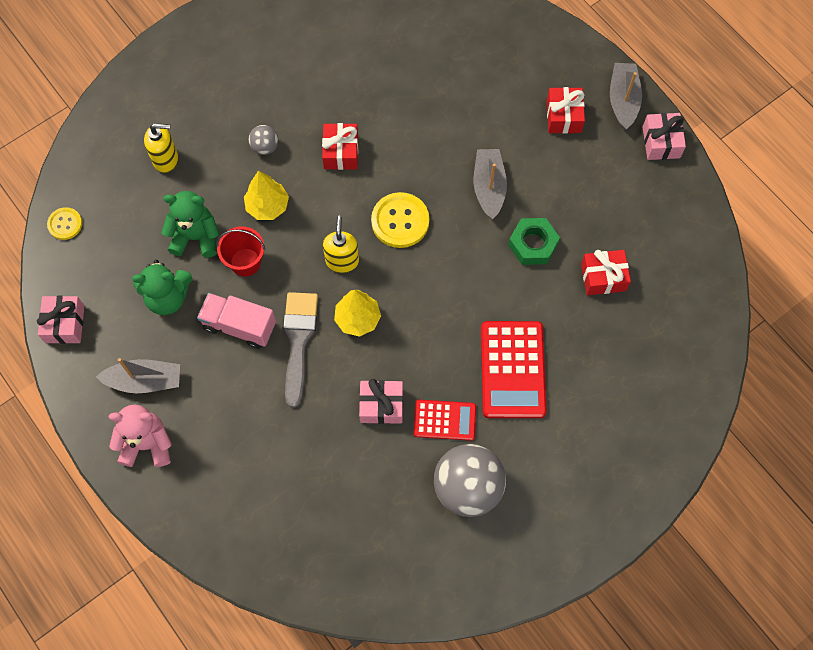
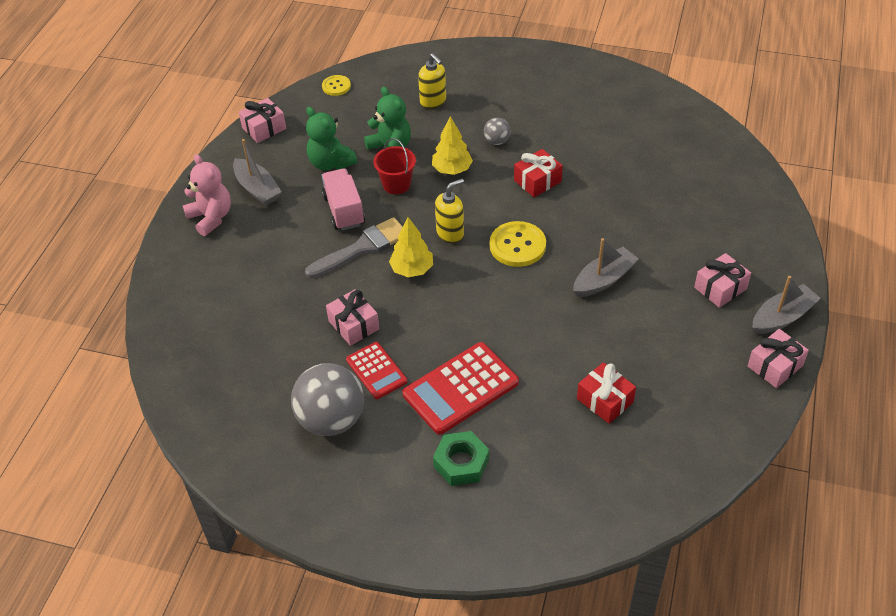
camera: 55 degrees right, 20 degrees down
green nut [508,218,560,265] -> green nut moved to [433,431,489,486]
red gift [547,87,585,134] -> pink gift [694,253,751,308]

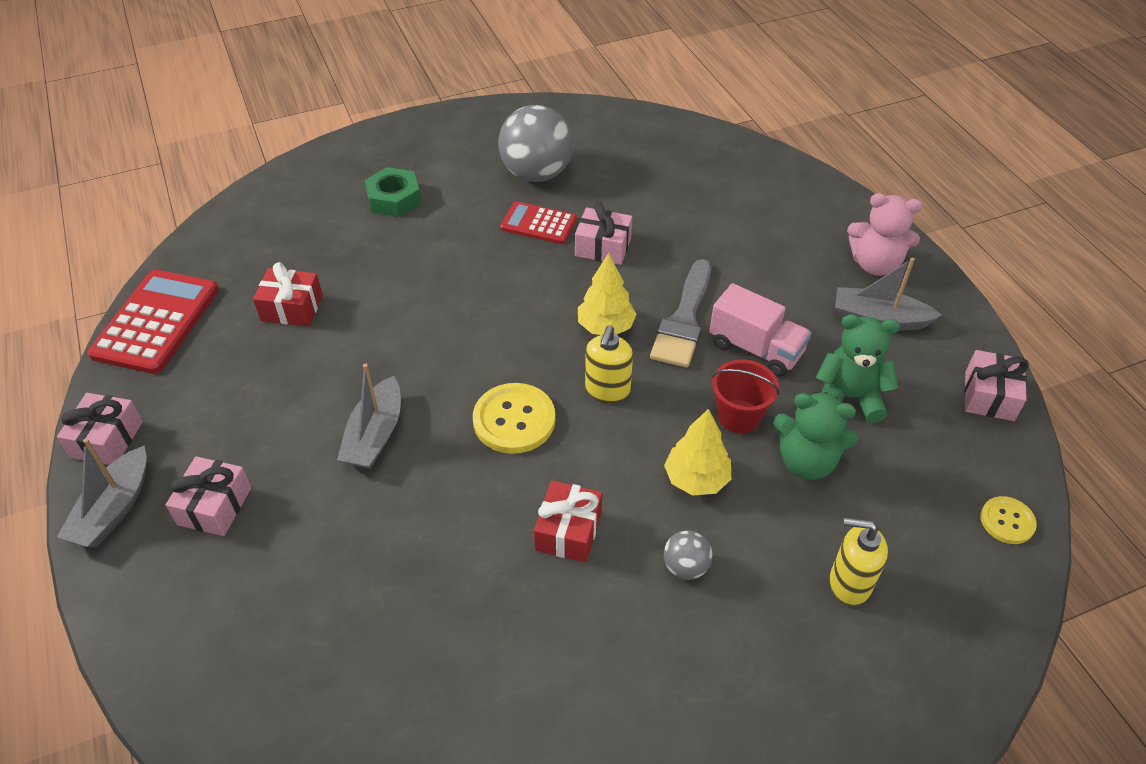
camera: 140 degrees right, 0 degrees up
red calculator [402,342,519,435] -> red calculator moved to [87,269,219,374]

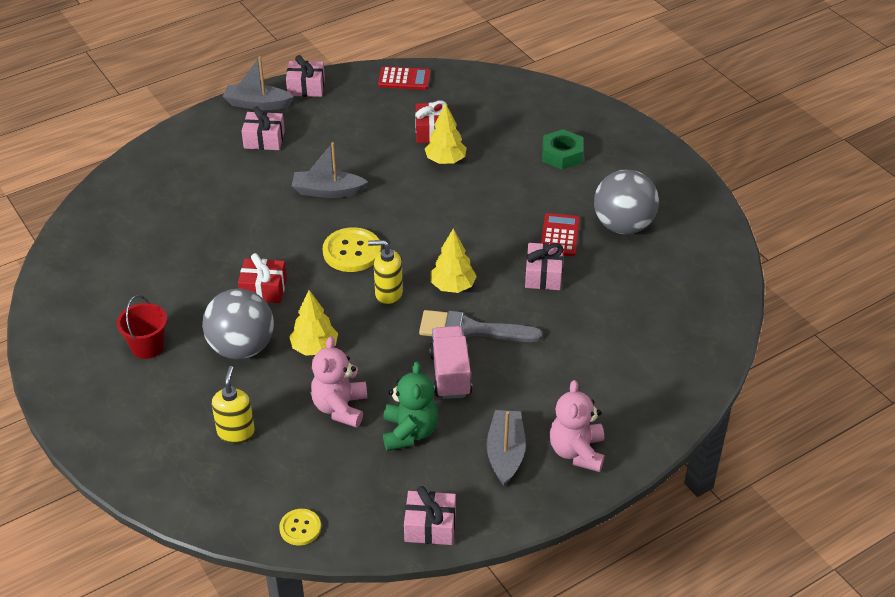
camera: 80 degrees right, 5 degrees down
red calculator [87,269,219,374] -> red calculator [378,66,431,90], size x0.60
grey ball [664,530,712,580] -> grey ball [202,289,274,359], size x2.14
pink truck [709,283,812,377] -> pink truck turned 150 degrees clockwise [429,326,472,399]
red bucket [712,359,780,433] -> red bucket moved to [117,295,167,359]
green teddy bear [773,392,858,480] -> pink teddy bear [311,336,367,428]
none -> yellow tree [425,104,467,164]

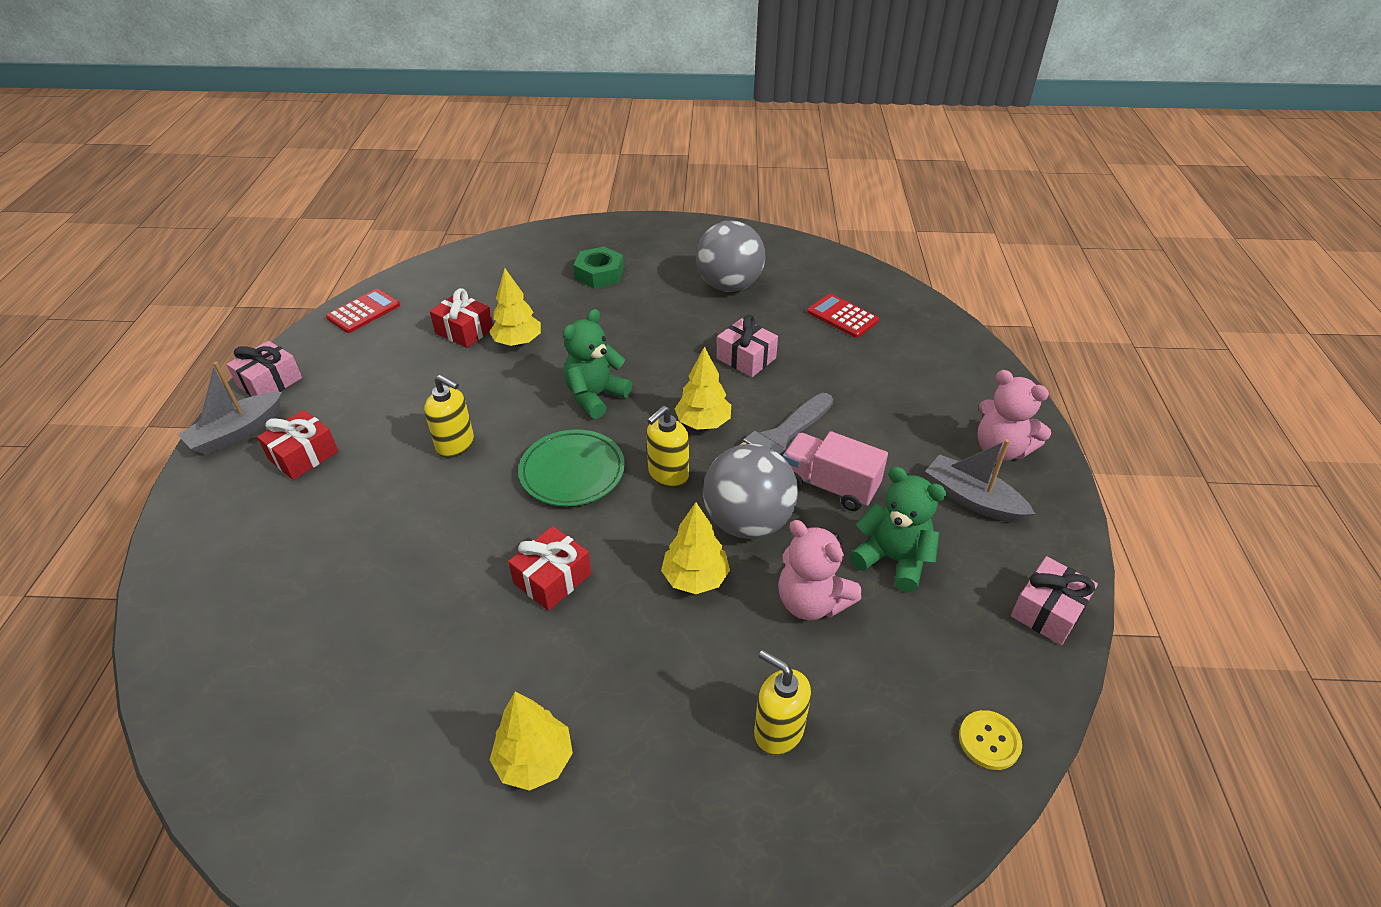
camera: 55 degrees left, 0 degrees up
red bucket [117,295,167,359] -> yellow tree [490,692,573,791]
grey ball [202,289,274,359] -> grey ball moved to [703,444,798,539]
pink gift [241,106,285,150] -> red gift [257,410,338,480]
grey boat [292,142,368,198] -> yellow soap dispenser [424,375,474,458]
yellow button [323,227,381,272] -> green plate [518,429,625,507]
red calculator [541,213,580,256] -> red calculator moved to [807,294,879,338]
none -> green teddy bear [563,309,632,419]

